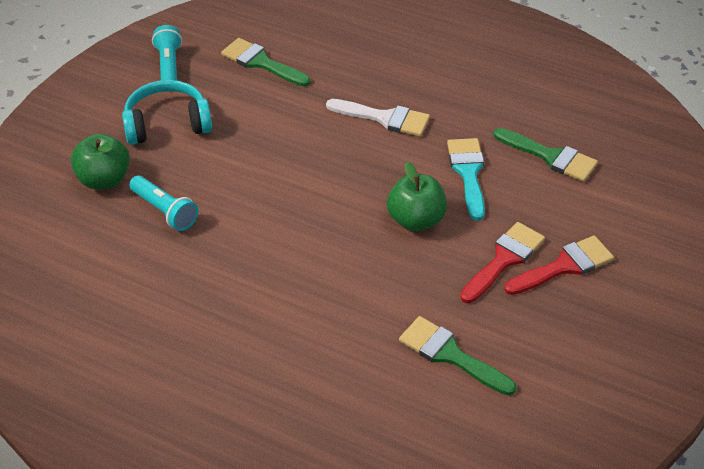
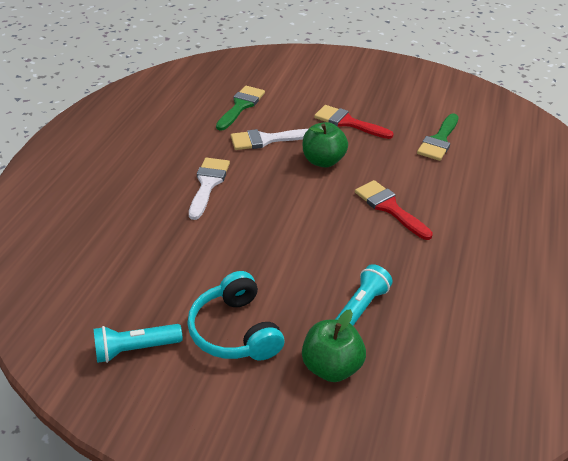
camera: 100 degrees left, 5 degrees down
green brush [221,38,311,87] -> none
turquoise brush [447,138,485,221] -> white brush [231,129,308,150]
red brush [504,236,614,295] -> red brush moved to [355,180,433,240]

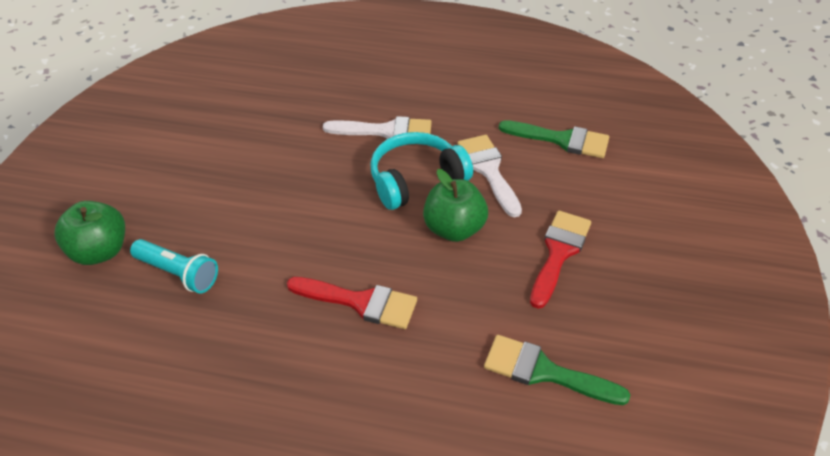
camera: 85 degrees right, 5 degrees up
turquoise flashlight [93,324,182,363] -> none
turquoise headphones [187,271,284,360] -> turquoise headphones moved to [370,132,473,210]
red brush [355,180,433,240] -> red brush turned 60 degrees clockwise [287,277,417,329]

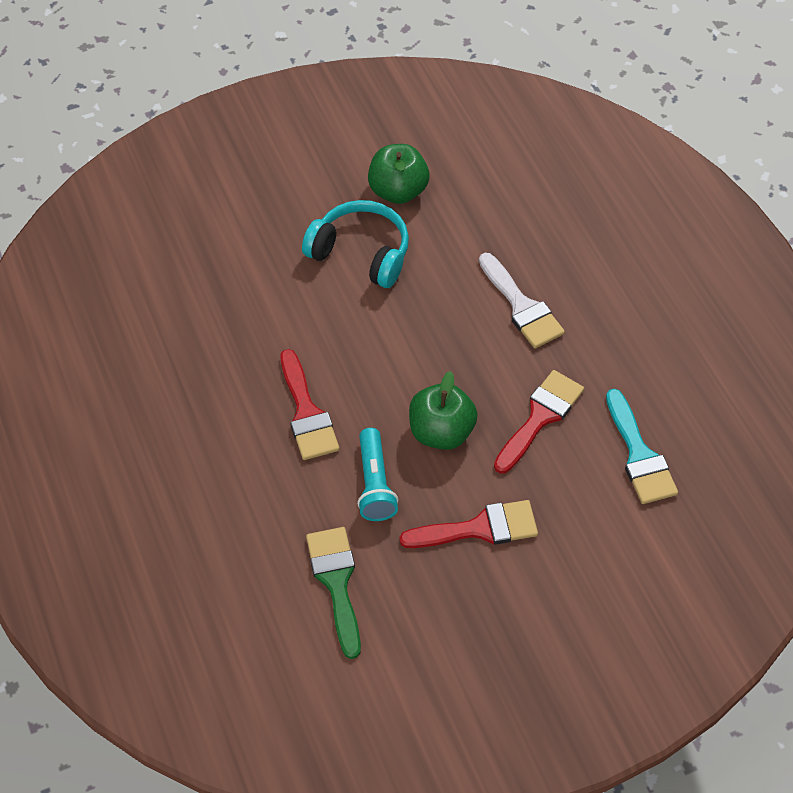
camera: 55 degrees right, 10 degrees up
green apple [55,201,125,265] -> green apple moved to [368,144,429,204]
turquoise flashlight [130,239,218,294] -> turquoise flashlight moved to [357,428,399,521]
turquoise headphones [370,132,473,210] -> turquoise headphones moved to [302,200,409,288]
white brush [458,135,522,218] -> red brush [494,370,584,474]
green brush [499,120,609,158] -> turquoise brush [606,389,678,504]

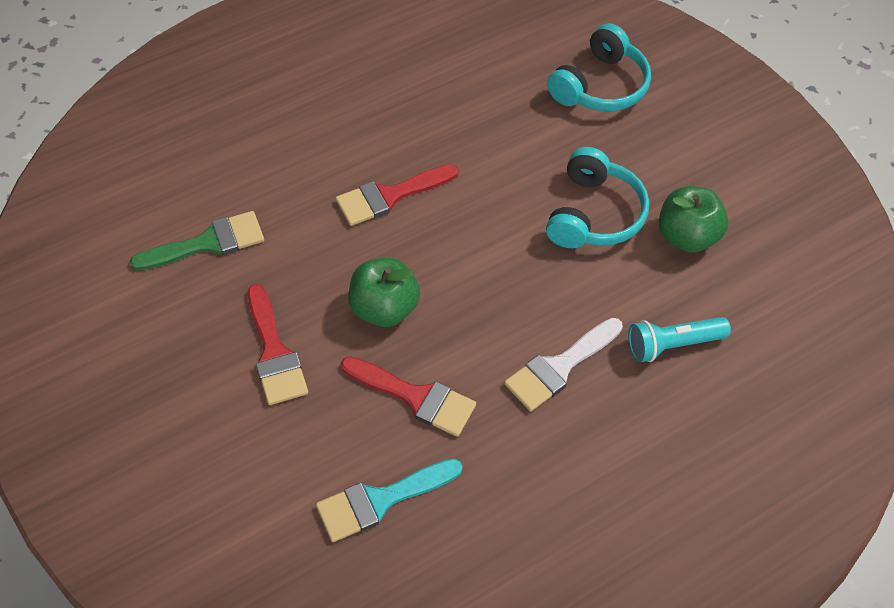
camera: 80 degrees right, 0 degrees up
turquoise flashlight [357,428,399,521] -> turquoise flashlight moved to [628,317,731,362]
none -> turquoise headphones [547,23,651,111]

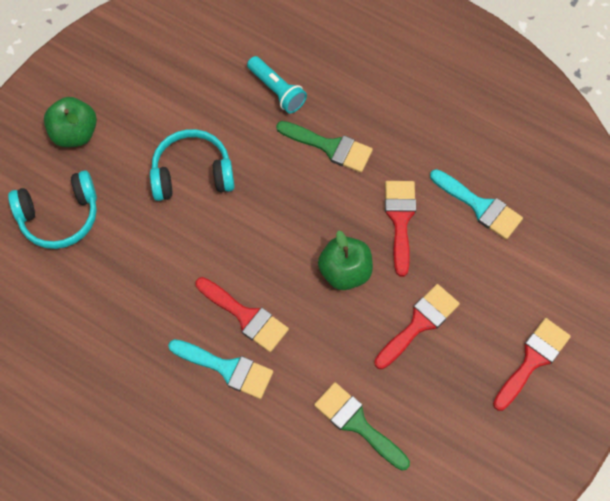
camera: 115 degrees left, 10 degrees up
white brush [504,318,623,411] -> green brush [276,121,373,173]
turquoise headphones [547,23,651,111] -> turquoise headphones turned 150 degrees clockwise [8,170,97,249]
green apple [659,186,728,253] -> green apple moved to [44,97,97,147]
none -> turquoise brush [168,339,273,399]
none -> red brush [493,318,571,411]

